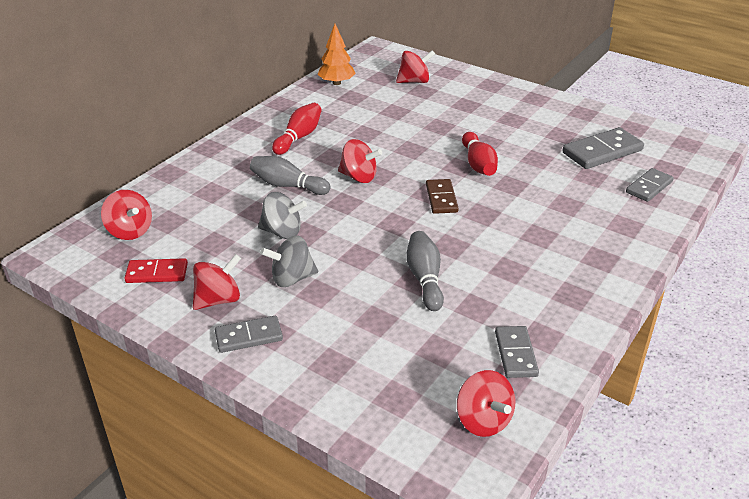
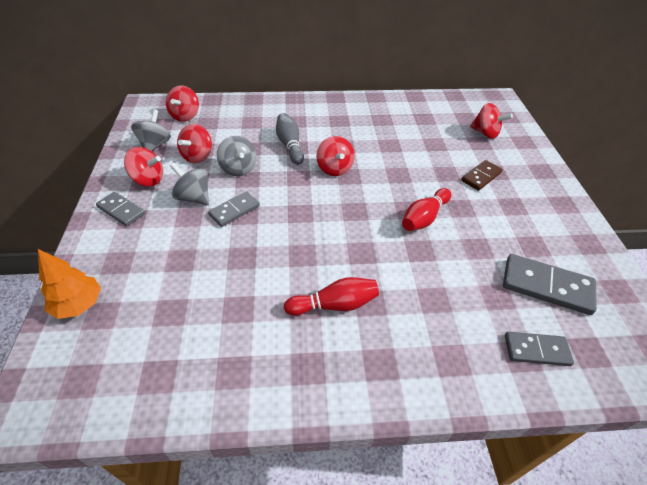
camera: 50 degrees right, 10 degrees up
red domino [124,258,188,283] -> grey spinning top [131,109,171,151]
red bowling pin [272,103,321,155] -> red bowling pin moved to [284,277,379,316]
orange tree [317,24,356,85] -> orange tree moved to [38,249,101,319]
grey bowling pin [406,231,444,311] -> none
brown domino [426,179,459,214] -> brown domino moved to [461,160,503,191]
red spinning top [457,370,515,437] -> red spinning top moved to [177,124,212,163]
grey domino [495,326,539,378] -> grey domino moved to [208,191,260,227]

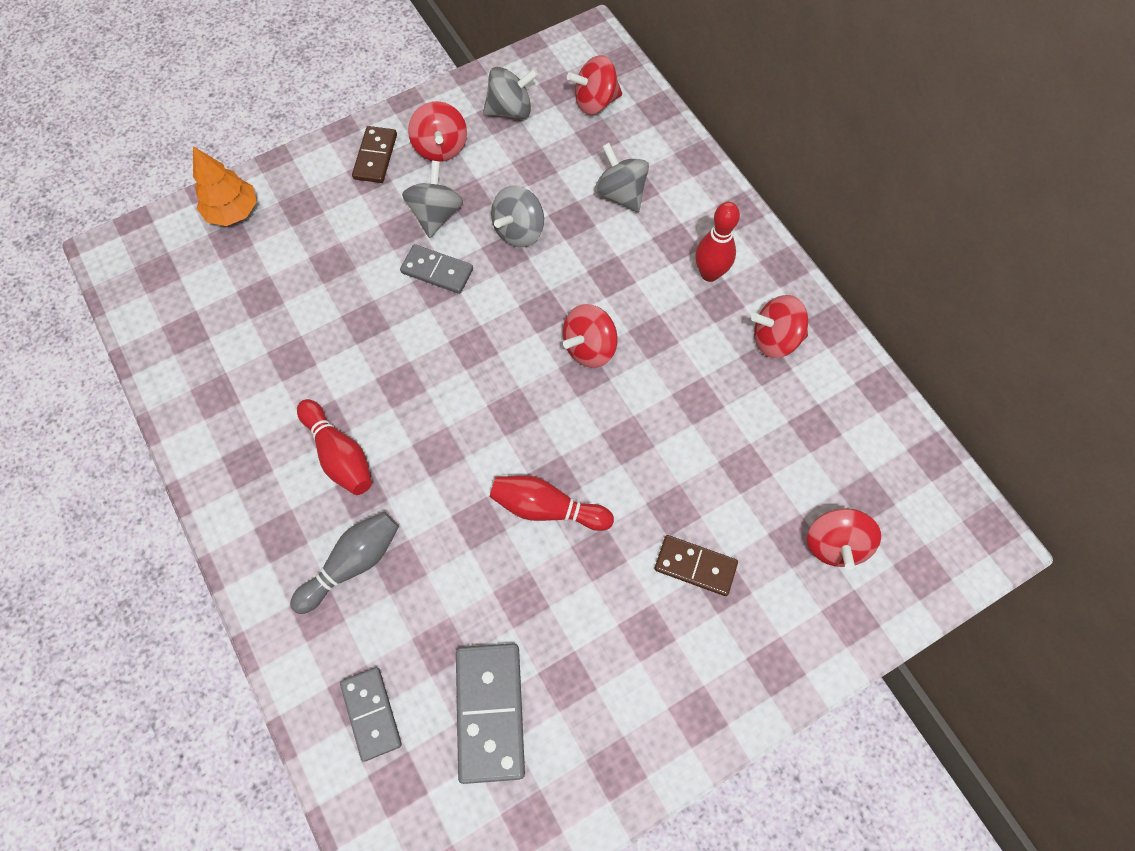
camera: 65 degrees right, 20 degrees up
grey domino [96,192,145,226] -> brown domino [352,126,397,183]
red spinning top [177,124,212,163] -> red spinning top moved to [751,295,808,358]
grey bowling pin [276,113,304,165] -> grey bowling pin moved to [290,512,399,614]
none -> grey spinning top [595,143,649,213]
none -> red bowling pin [695,202,740,282]

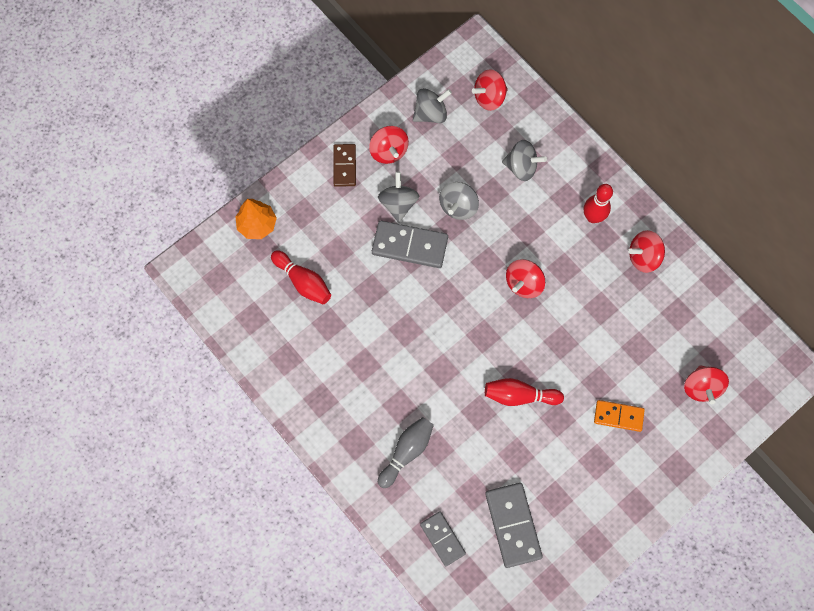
camera: 10 degrees left, 5 degrees up
red bowling pin [297,399,372,495] -> red bowling pin moved to [271,250,331,304]
grey domino [400,244,473,294] -> grey domino [372,221,448,268], size x1.57
grey spinning top [595,143,649,213] -> grey spinning top turned 150 degrees clockwise [502,140,547,181]
brown domino [655,535,738,596] -> orange domino [594,400,645,432]

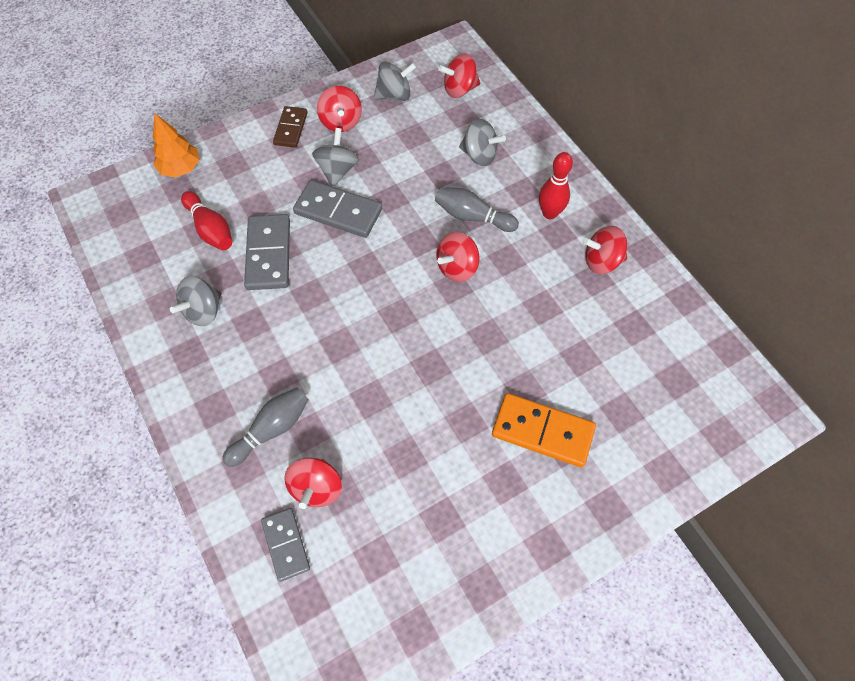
camera: 10 degrees right, 10 degrees down
grey spinning top [439,182,479,220] -> grey spinning top moved to [170,276,222,326]
red bowling pin [485,378,564,406] -> none
grey domino [485,483,543,568] -> grey domino moved to [244,214,290,290]
orange domino [594,400,645,432] -> orange domino [492,393,596,468], size x1.57
red spinning top [684,365,729,404] -> red spinning top moved to [284,457,342,509]
none -> grey bowling pin [435,187,519,232]

